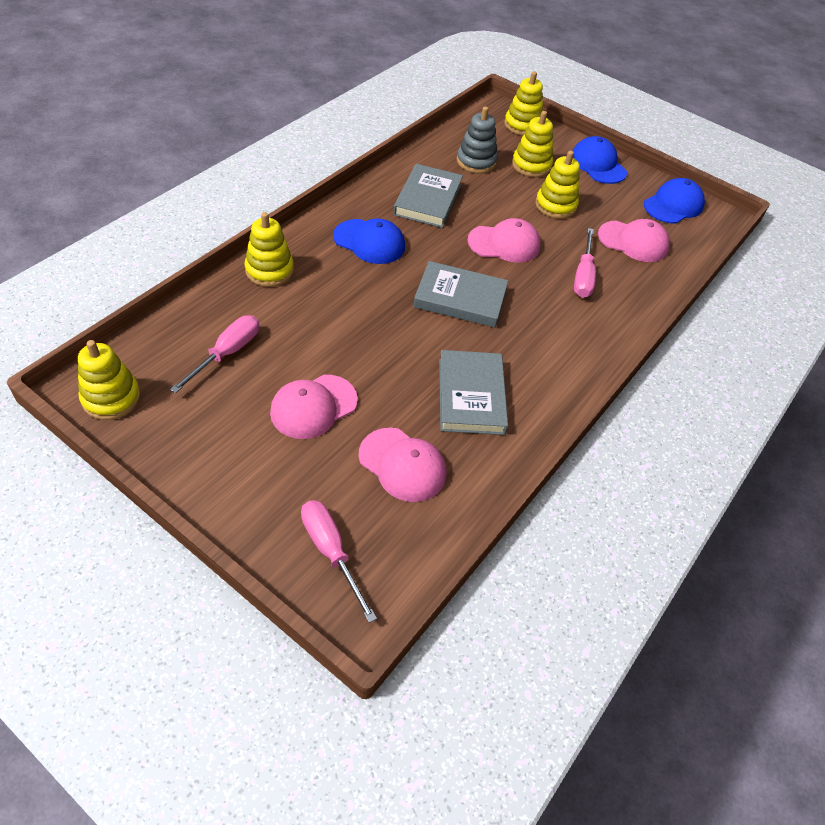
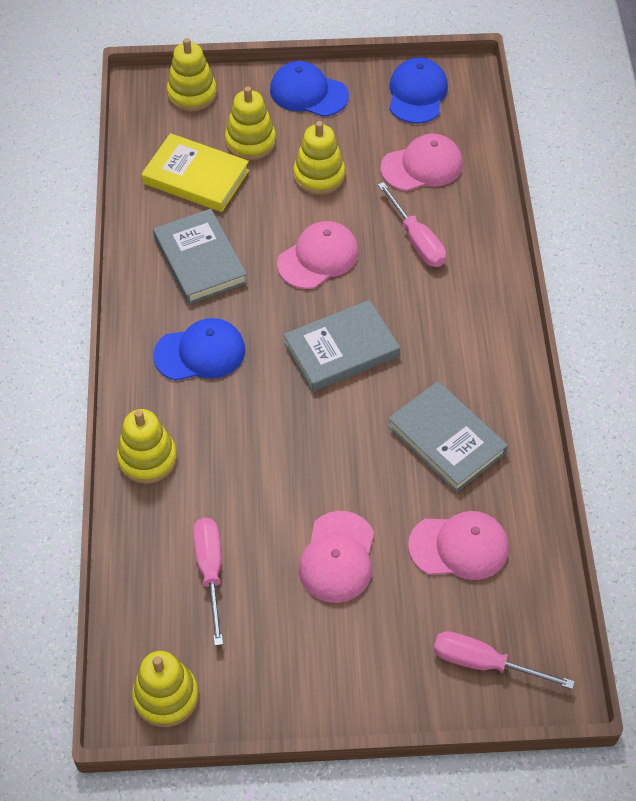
camera: 35 degrees left, 5 degrees up
grey stacking toy [457,106,498,174] -> yellow book [142,133,249,212]

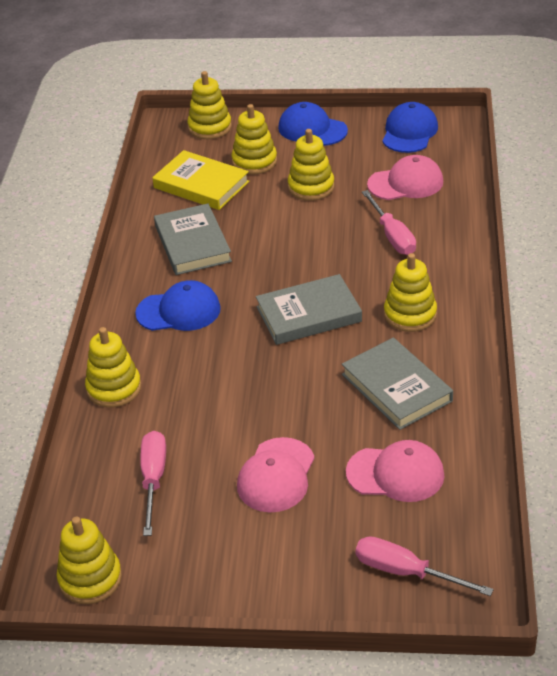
camera: 10 degrees right, 15 degrees down
pink cap [277,221,359,289] -> none
none -> yellow stacking toy [384,253,437,332]

